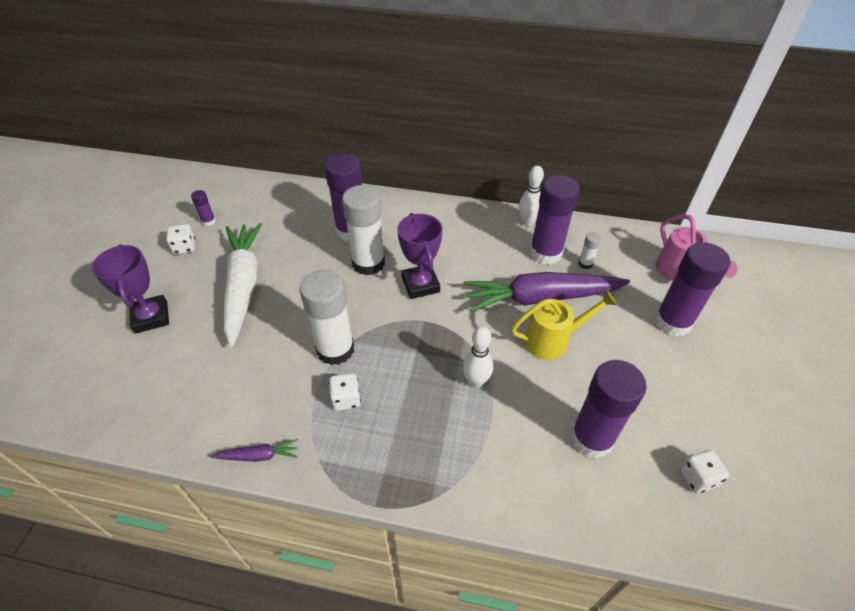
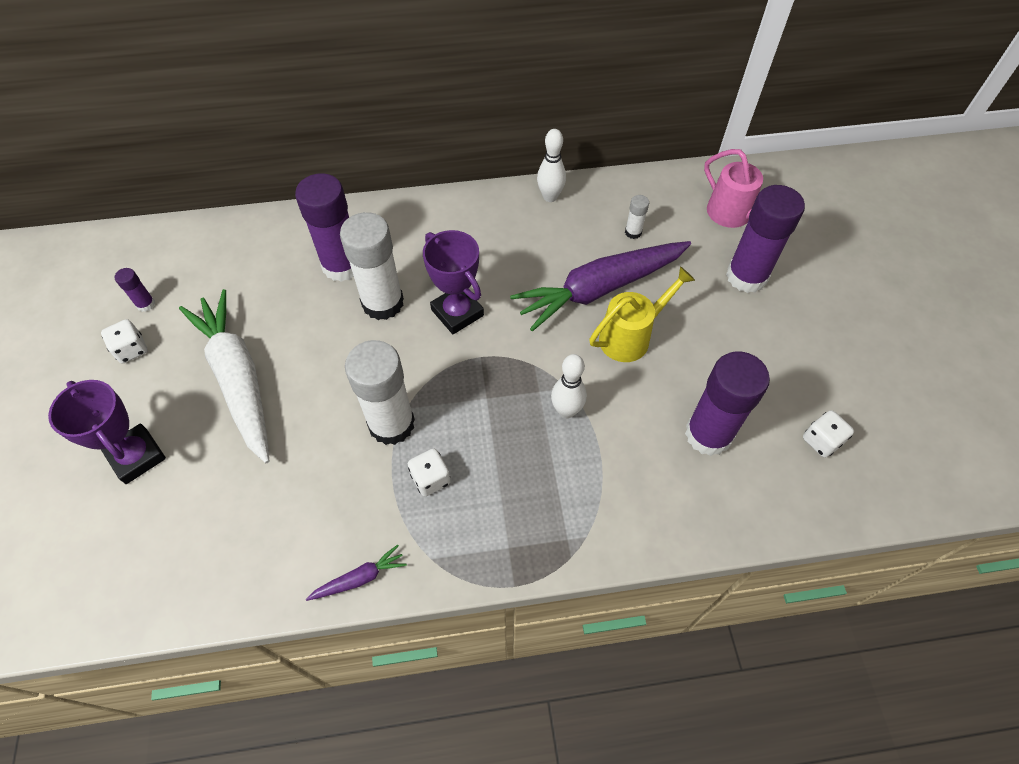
camera: 20 degrees left, 10 degrees up
purple glue stick [530,175,580,265] -> none

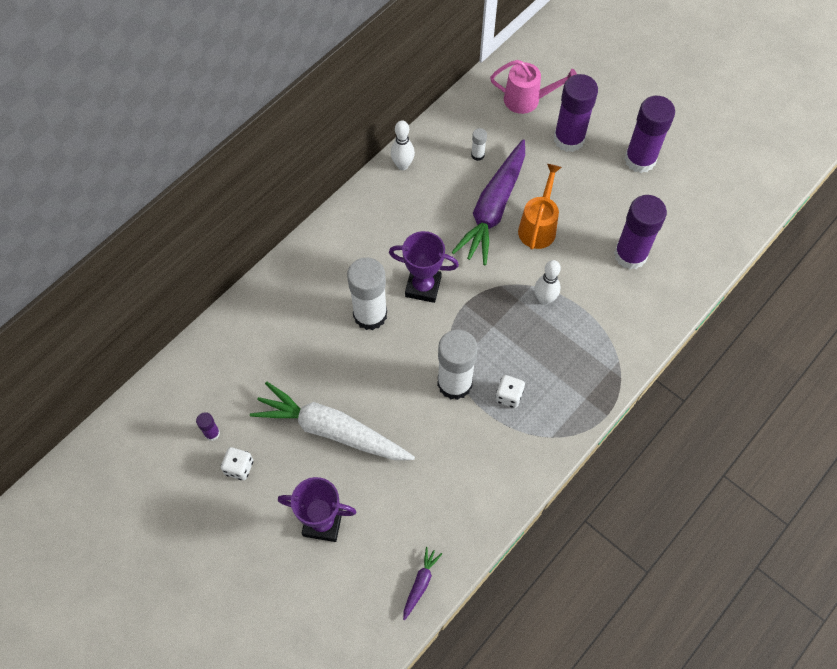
camera: 40 degrees left, 5 degrees up
purple glue stick [295,173,354,282] -> purple glue stick moved to [624,96,675,173]
purple carrot [306,544,407,601] -> purple carrot moved to [403,547,442,621]
yellow watering can [589,266,695,362] -> orange watering can [518,164,562,249]
white dice [803,410,854,458] -> none

